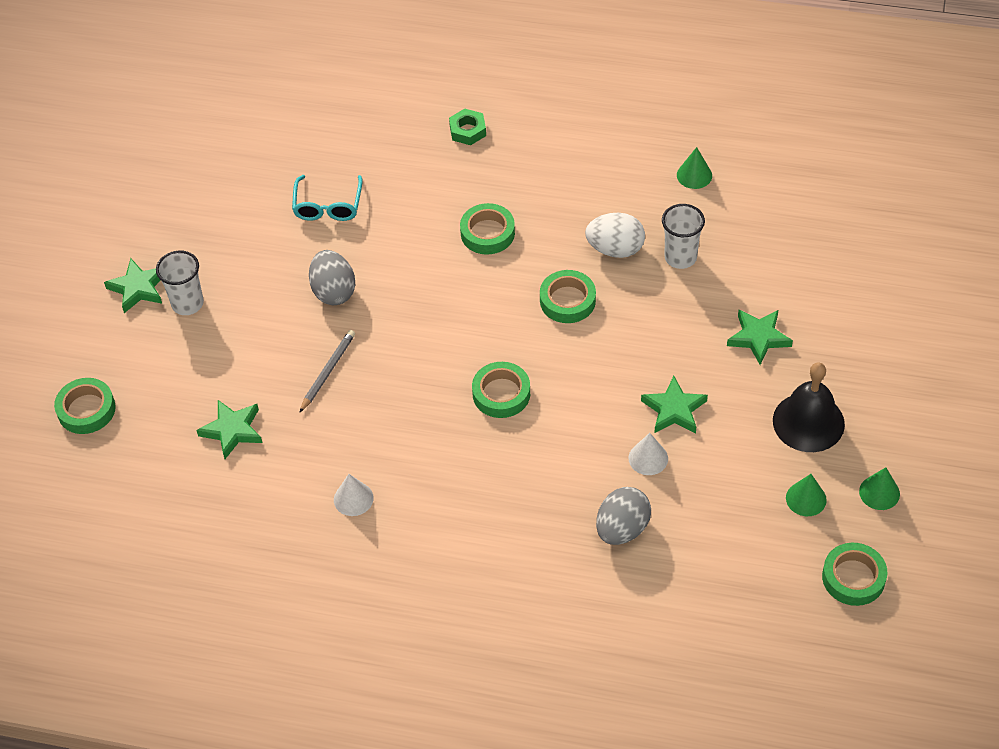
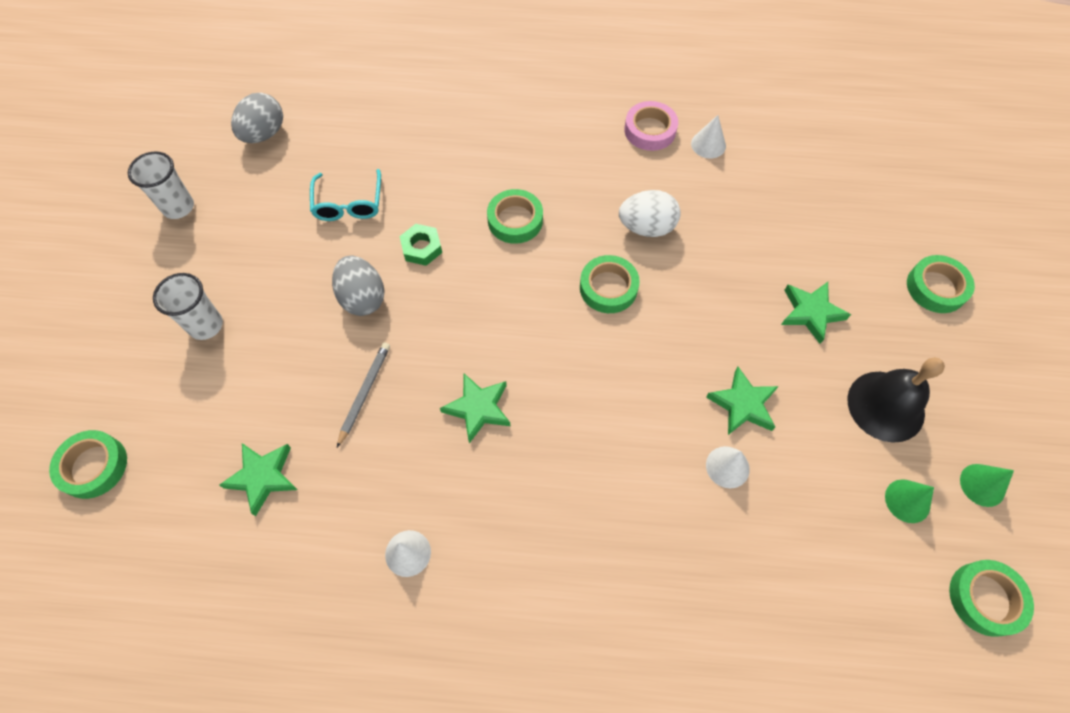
camera: 10 degrees left, 10 degrees up
green star [104,258,162,313] -> green star moved to [440,373,510,443]
green nut [449,109,486,145] -> green nut moved to [399,224,442,266]
green tape [472,362,530,418] -> green tape moved to [907,255,975,313]
grey egg [596,487,651,545] -> grey egg moved to [231,93,283,143]
white cup [662,204,705,269] -> white cup moved to [128,151,194,219]
green cone [677,147,712,189] -> white cone [691,115,726,159]
none -> pink tape [624,101,678,151]

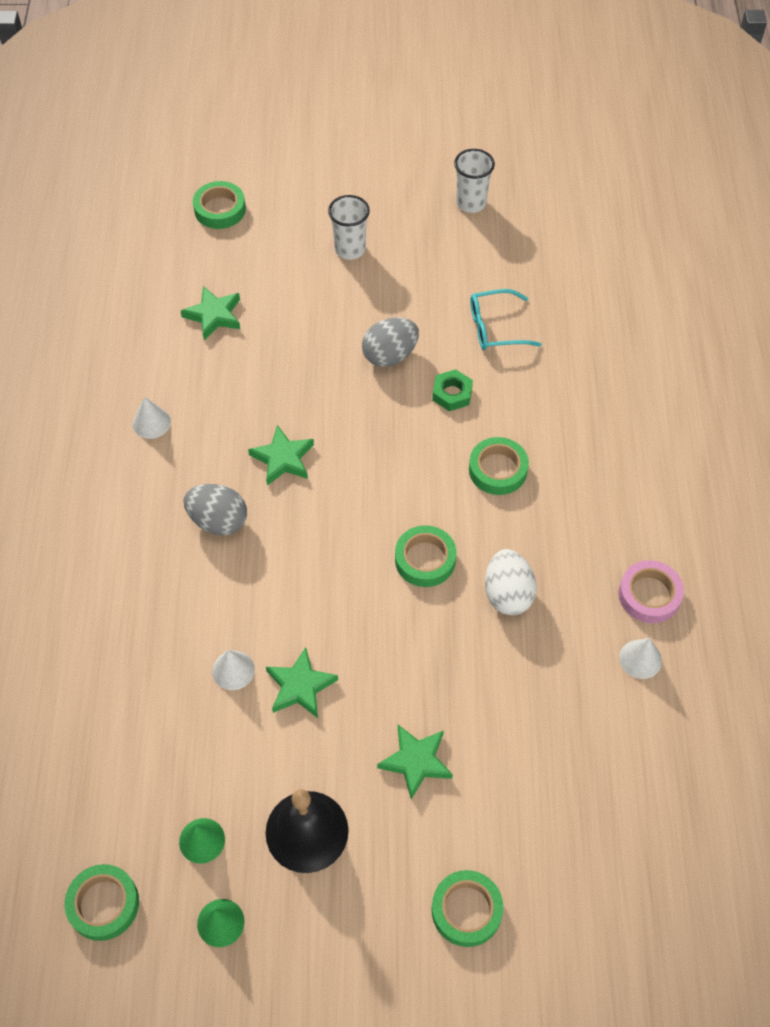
camera: 85 degrees right, 5 degrees down
grey egg [231,93,283,143] -> grey egg moved to [183,484,247,536]
grey pencil [337,342,390,448] -> none

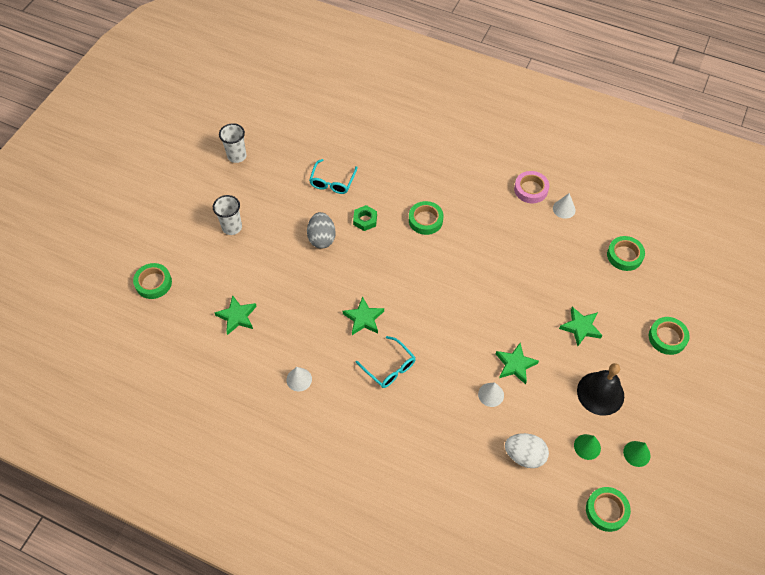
camera: 65 degrees left, 0 degrees up
grey egg [183,484,247,536] -> turquoise glasses [355,336,416,388]
green tape [395,525,457,587] -> green tape moved to [607,236,645,271]
white egg [485,549,537,615] -> white egg moved to [505,433,549,468]

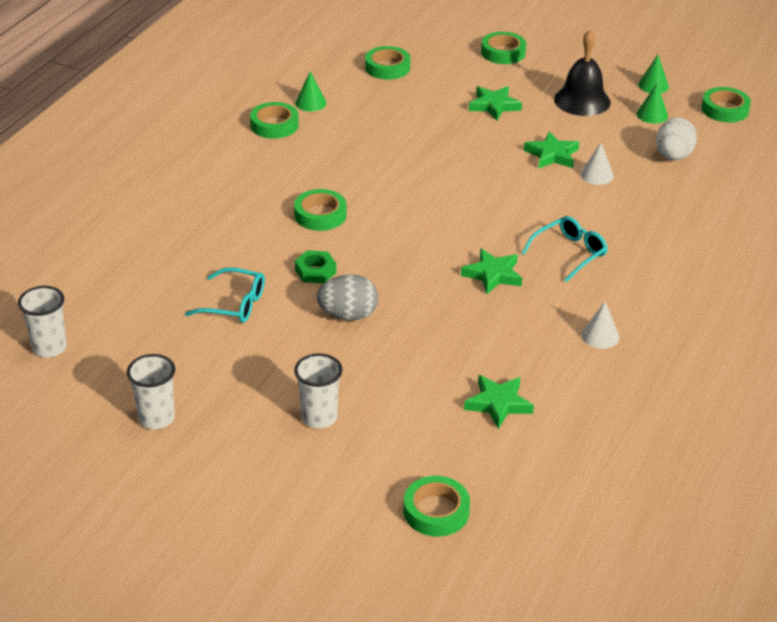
camera: 90 degrees left, 20 degrees down
pink tape [514,171,549,203] -> green tape [250,102,299,139]
white cone [553,193,576,219] -> green cone [295,71,326,112]
none -> white cup [18,286,67,358]

